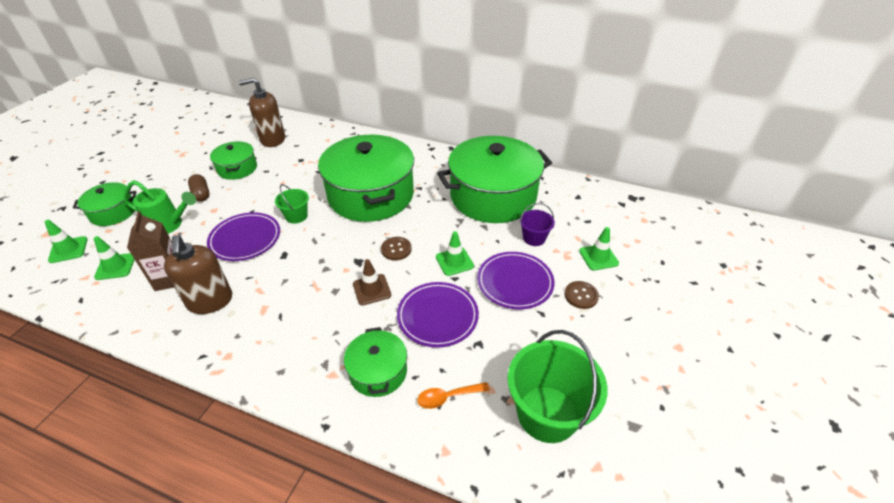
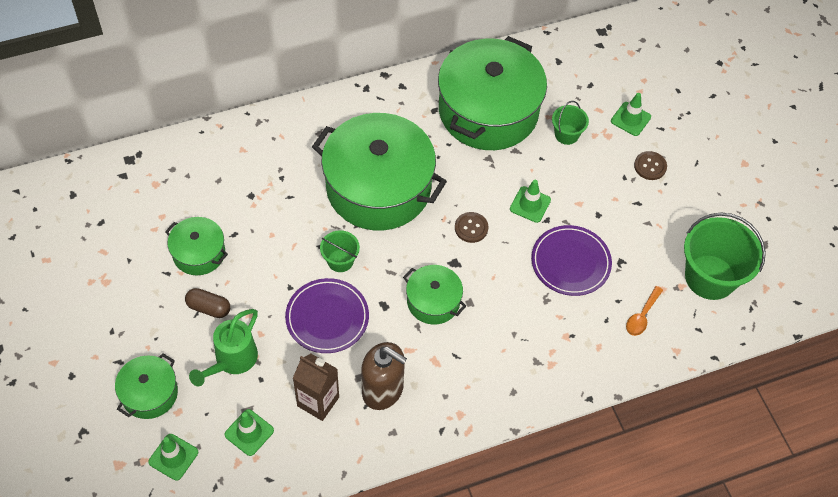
camera: 45 degrees left, 15 degrees up
green watering can [124,180,196,234] -> green watering can turned 150 degrees clockwise [189,309,258,386]
brown soap dispenser [239,78,285,147] -> none
green pot [344,327,407,397] -> green pot moved to [403,265,466,324]
brown traffic cone [353,259,391,305] -> none
purple plate [477,252,554,309] -> none
purple bucket [520,203,555,246] -> green bucket [552,101,589,145]

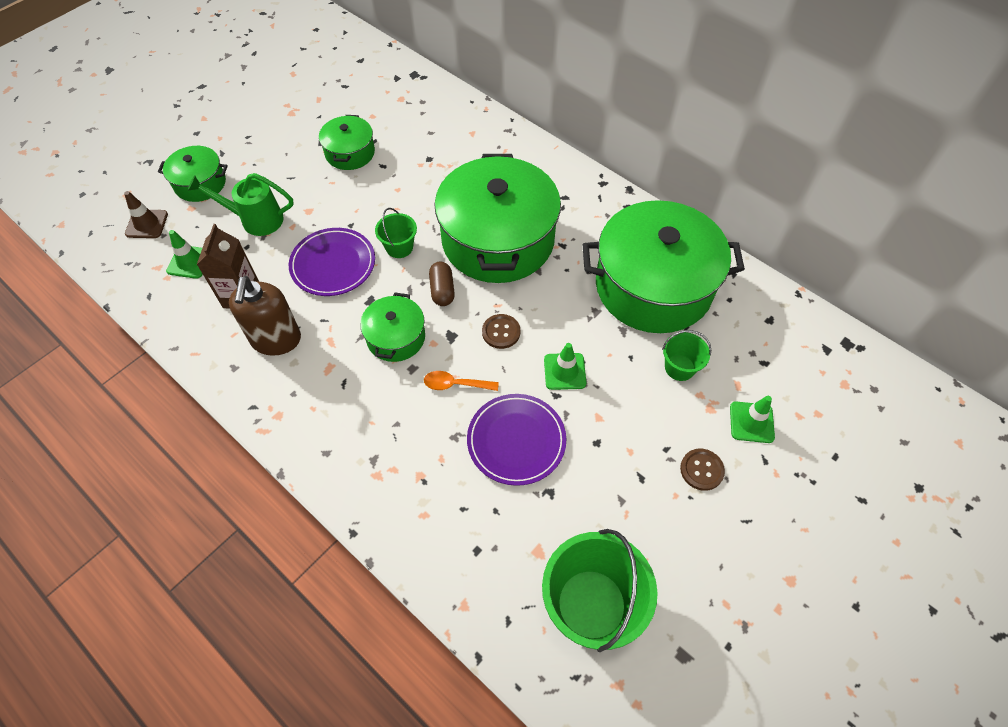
camera: 65 degrees right, 0 degrees up
green traffic cone [148,434,198,481] -> brown traffic cone [124,191,168,238]
brown capsule [185,288,230,318] -> brown capsule moved to [429,262,455,306]
orange spoon [626,286,663,336] -> orange spoon moved to [424,371,499,391]

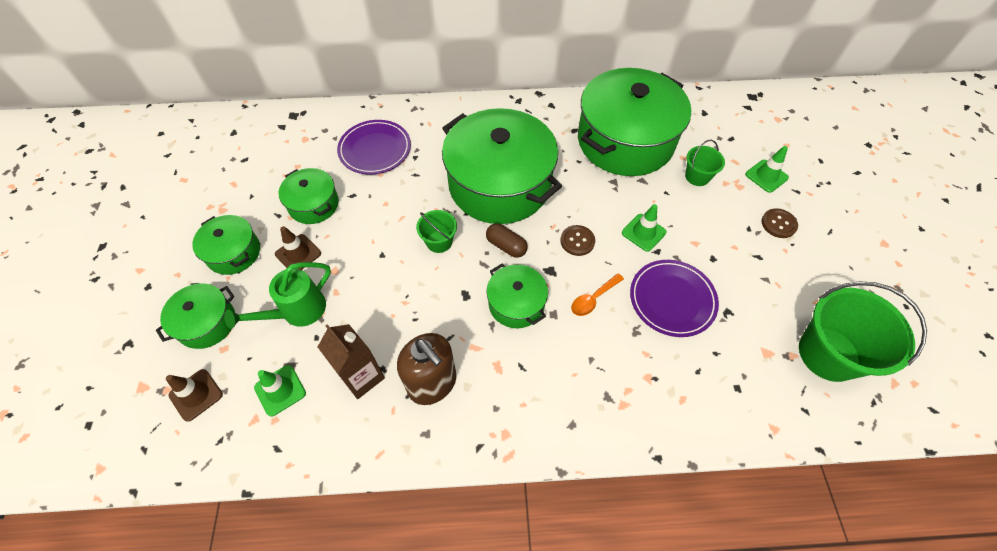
camera: 45 degrees left, 0 degrees up
purple plate [289,228,375,296] -> purple plate moved to [337,120,411,174]
none -> green pot [192,215,260,275]
none -> brown traffic cone [275,226,321,270]

